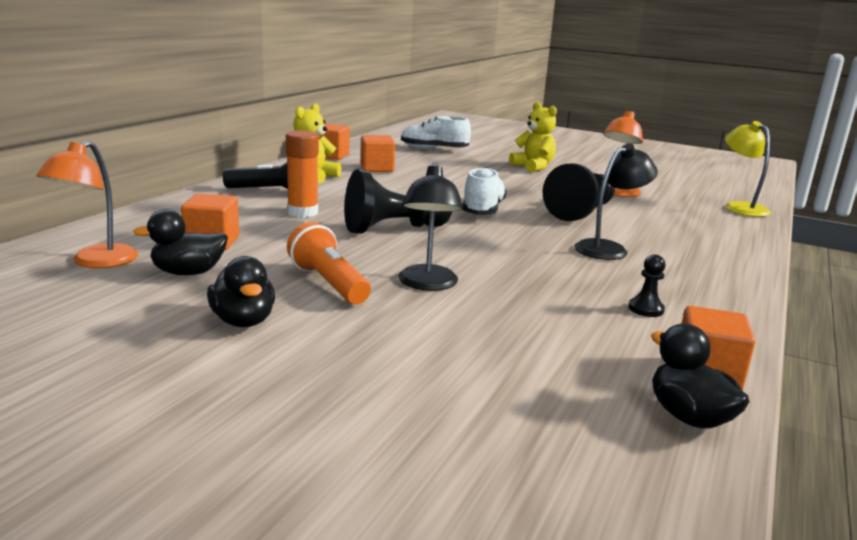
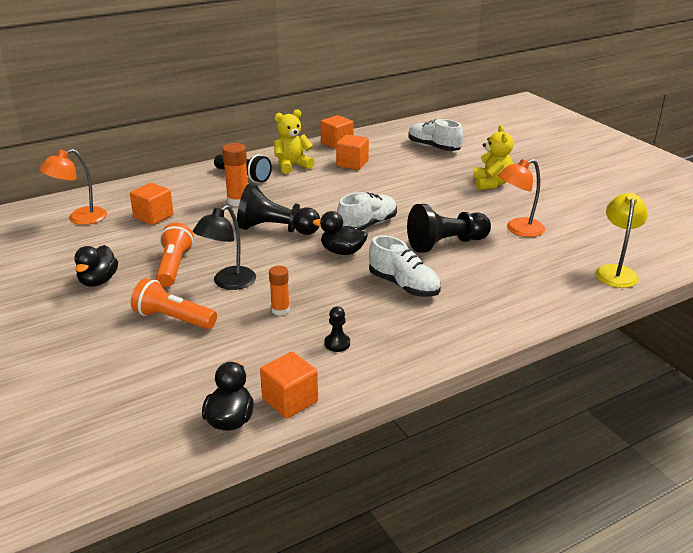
camera: 35 degrees right, 10 degrees up
black duck [133,209,228,275] -> black duck moved to [313,211,368,255]
black lamp [574,144,658,260] -> white shoe [369,235,441,297]
none -> orange flashlight [131,278,217,329]
none -> orange glue stick [269,266,290,316]

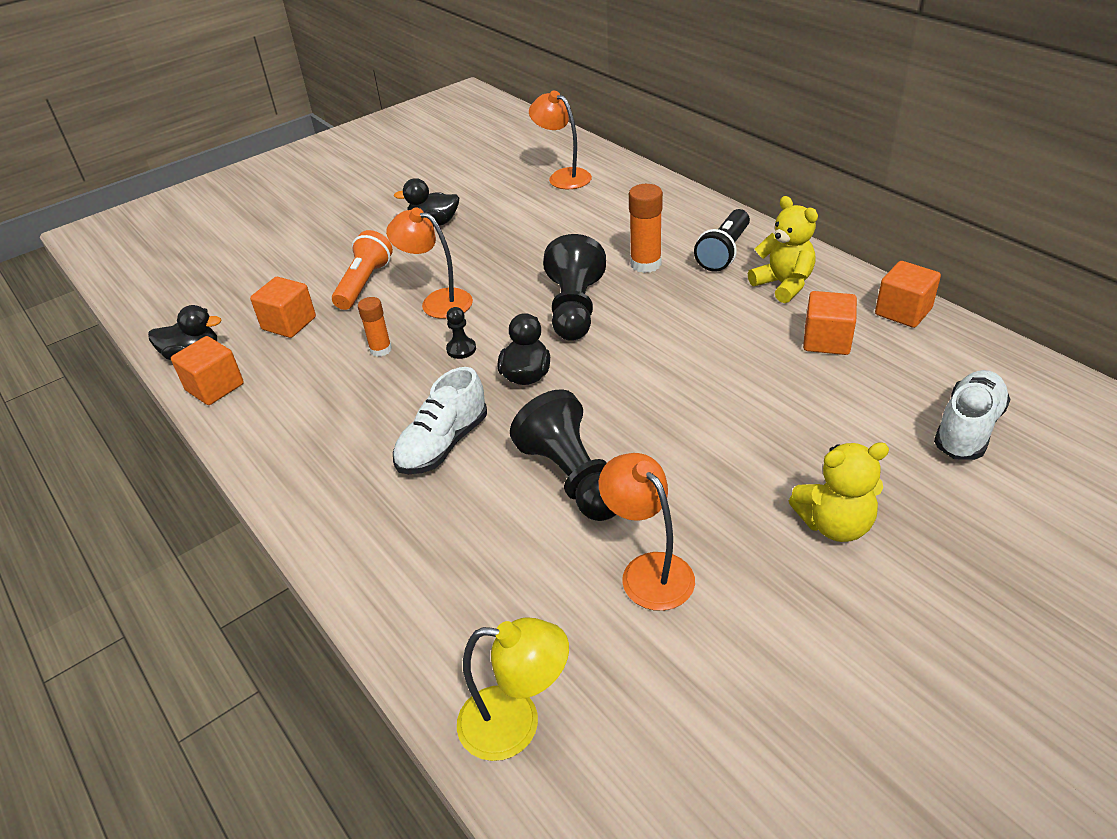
camera: 85 degrees right, 10 degrees up
orange cube [130,183,173,225] -> orange cube moved to [250,277,316,338]
orange flashlight [156,223,194,287] -> none
black lamp [193,205,256,290] -> orange lamp [386,208,473,319]
black pawn [324,306,350,352] -> black pawn moved to [446,307,476,359]
white shoe [337,192,397,231] -> none

